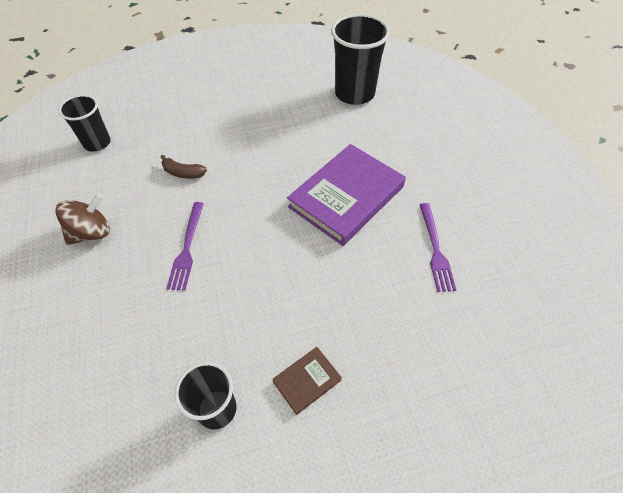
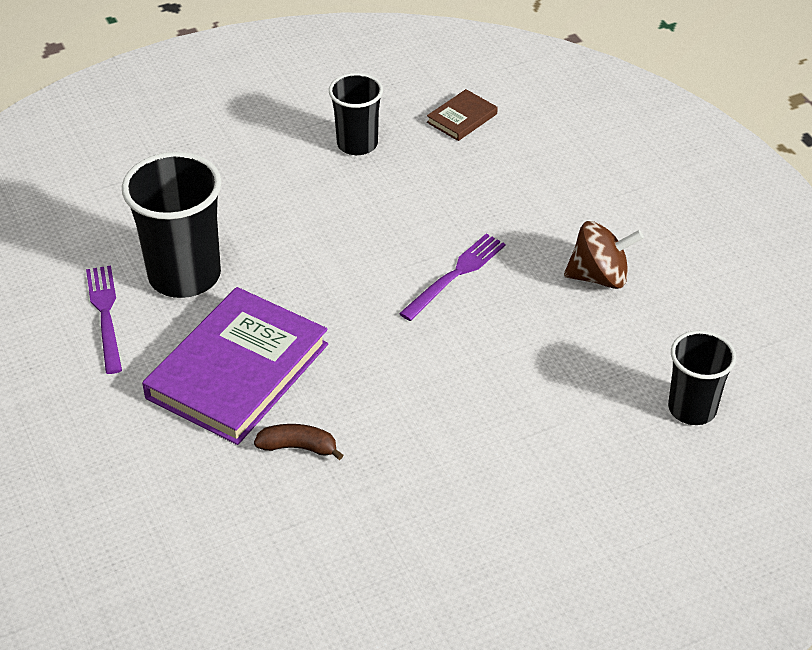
camera: 170 degrees right, 10 degrees down
brown spinning top [55,193,110,245] -> brown spinning top turned 135 degrees counterclockwise [564,221,644,289]
brown banana [161,155,207,179] -> brown banana moved to [254,424,343,460]
purple fork [166,202,204,291] -> purple fork turned 45 degrees clockwise [399,233,506,321]
brown book [272,347,342,415] -> brown book moved to [427,89,498,141]
black cup [331,14,390,105] -> black cup moved to [122,152,222,298]

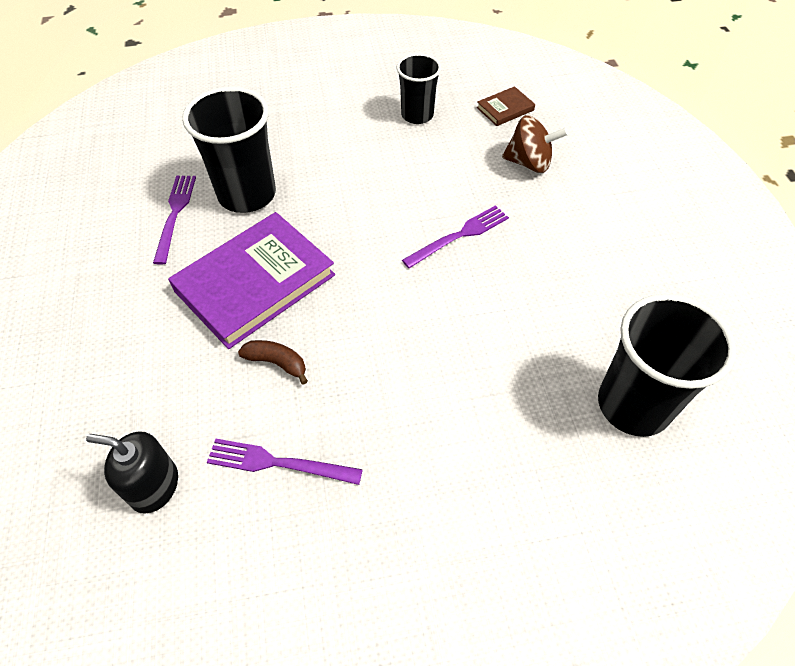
camera: 15 degrees right, 10 degrees up
brown spinning top [564,221,644,289] -> brown spinning top moved to [502,115,568,173]
black cup [668,330,736,425] -> black cup [598,294,736,437], size x1.62
none -> black soap dispenser [86,431,178,514]
none -> purple fork [207,439,363,485]

